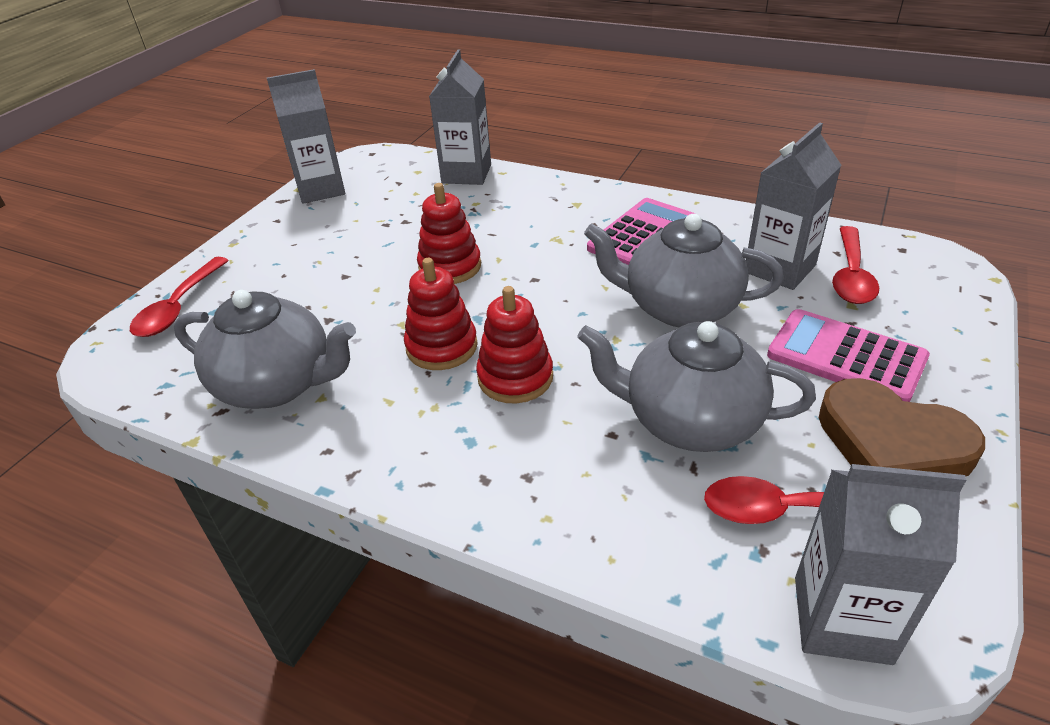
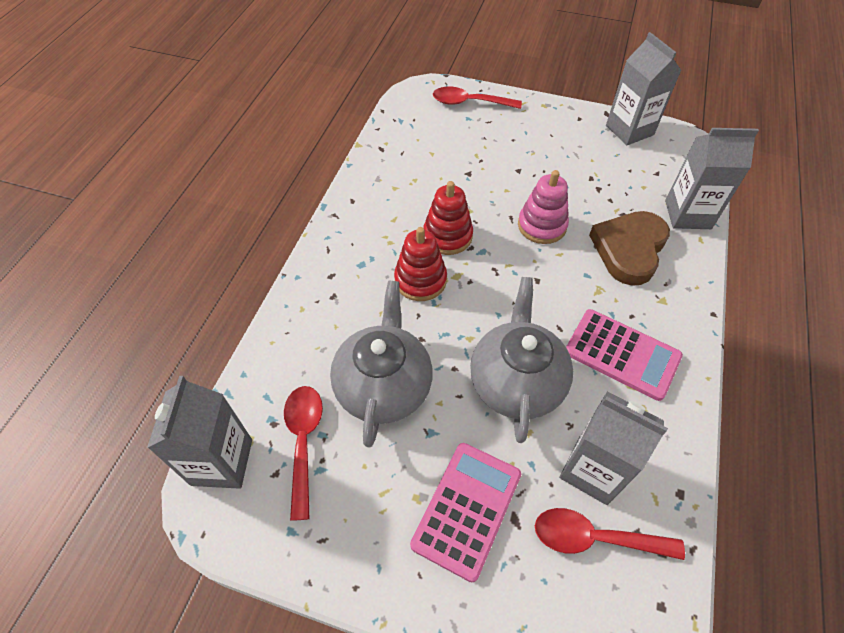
camera: 80 degrees right, 15 degrees up
grey teapot [174,290,356,409] -> none
red stacking toy [417,183,481,284] -> pink stacking toy [518,170,569,244]
brown heart [819,378,985,477] -> brown heart moved to [589,211,670,286]

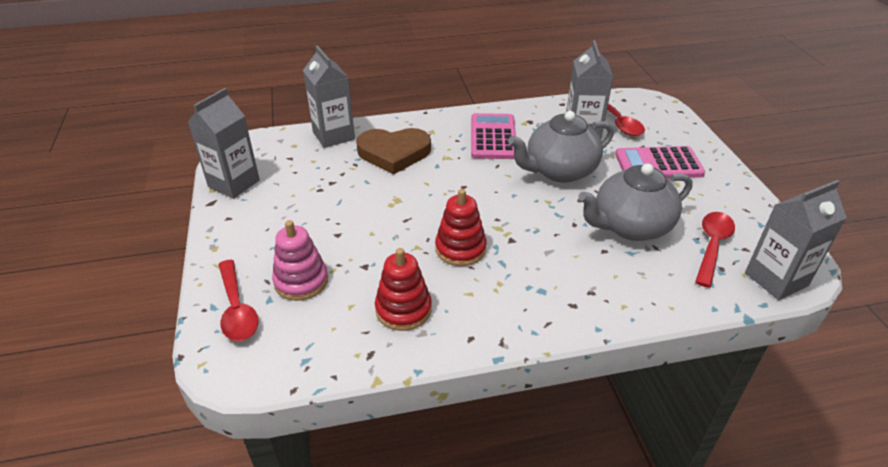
camera: 120 degrees left, 15 degrees down
red spoon [284,386,323,521] -> red spoon turned 150 degrees clockwise [695,212,735,288]
red stacking toy [394,227,447,301] -> red stacking toy moved to [375,248,432,331]
pink stacking toy [518,170,569,244] -> pink stacking toy moved to [272,220,328,301]

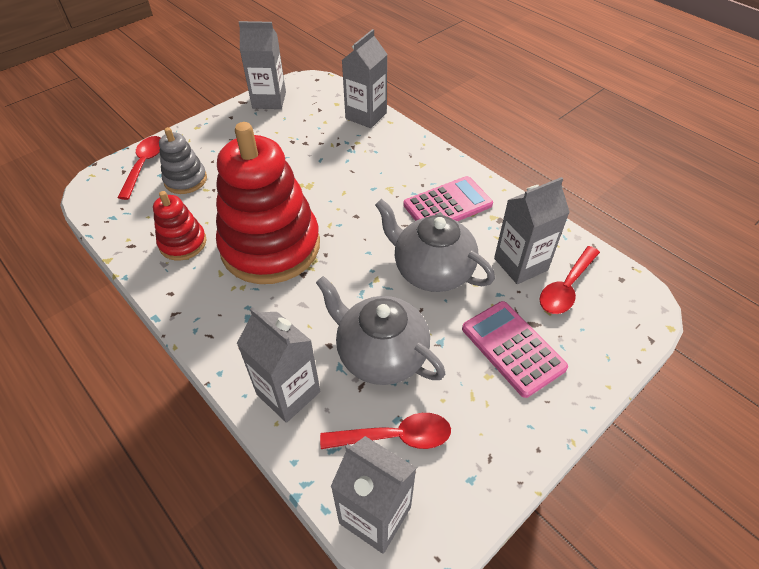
camera: 60 degrees right, 10 degrees up
red spoon [218,260,259,341] -> red spoon turned 150 degrees clockwise [118,136,160,200]
pink stacking toy [272,220,328,301] -> grey stacking toy [159,127,207,194]
brown heart [356,128,431,174] -> none
red stacking toy [435,189,487,266] -> red stacking toy [216,122,320,284], size x2.11
none -> grey carton [237,307,320,423]

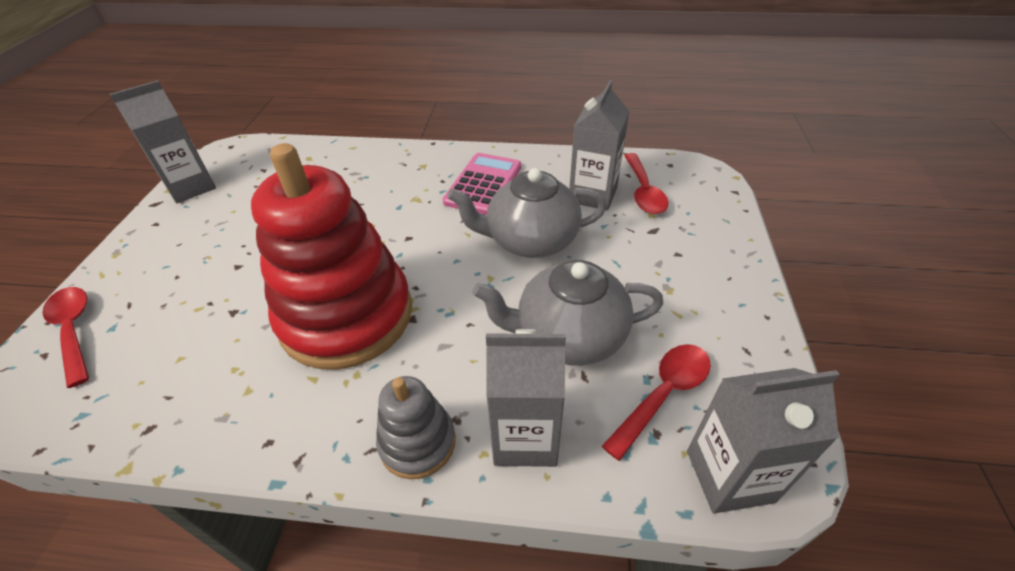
camera: 40 degrees left, 5 degrees down
red stacking toy [153,191,207,260] -> none
grey stacking toy [159,127,207,194] -> grey stacking toy moved to [376,376,456,479]
grey carton [342,29,388,128] -> none
pink calculator [462,301,568,398] -> none

